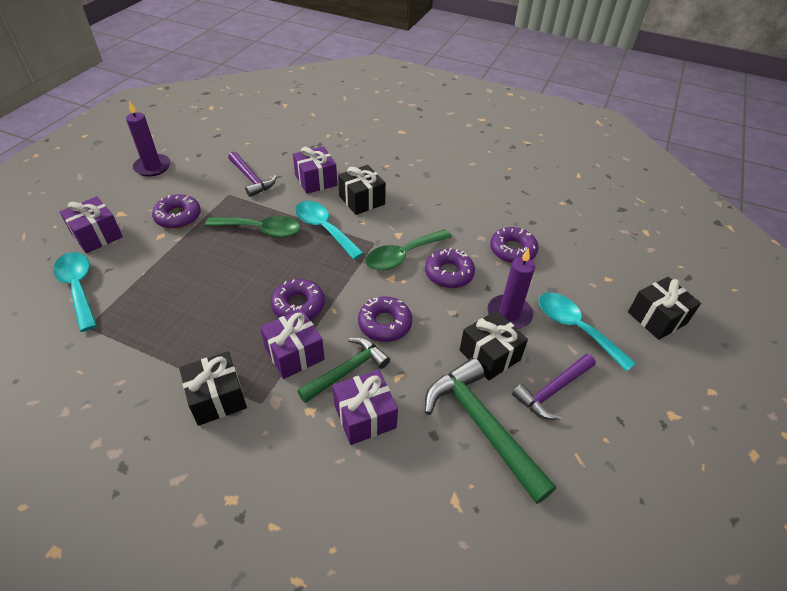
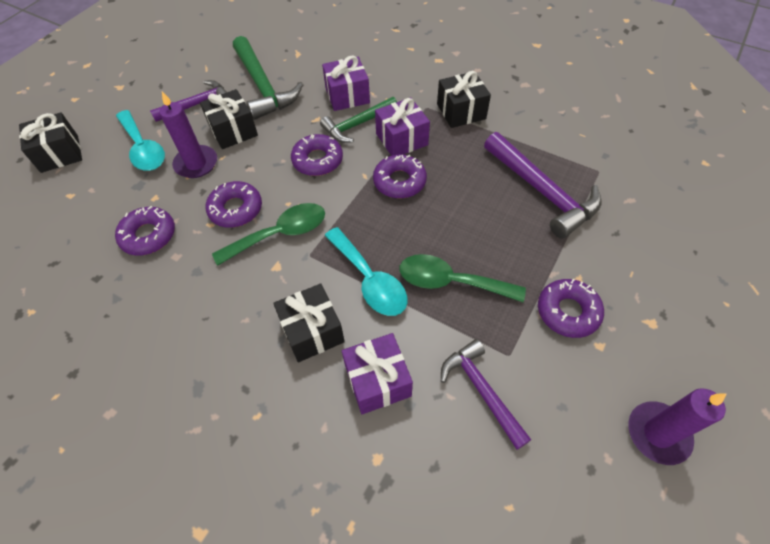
camera: 170 degrees left, 10 degrees up
turquoise spoon [53,252,97,332] -> none
purple gift [59,196,123,253] -> none
none -> purple hammer [484,132,602,238]

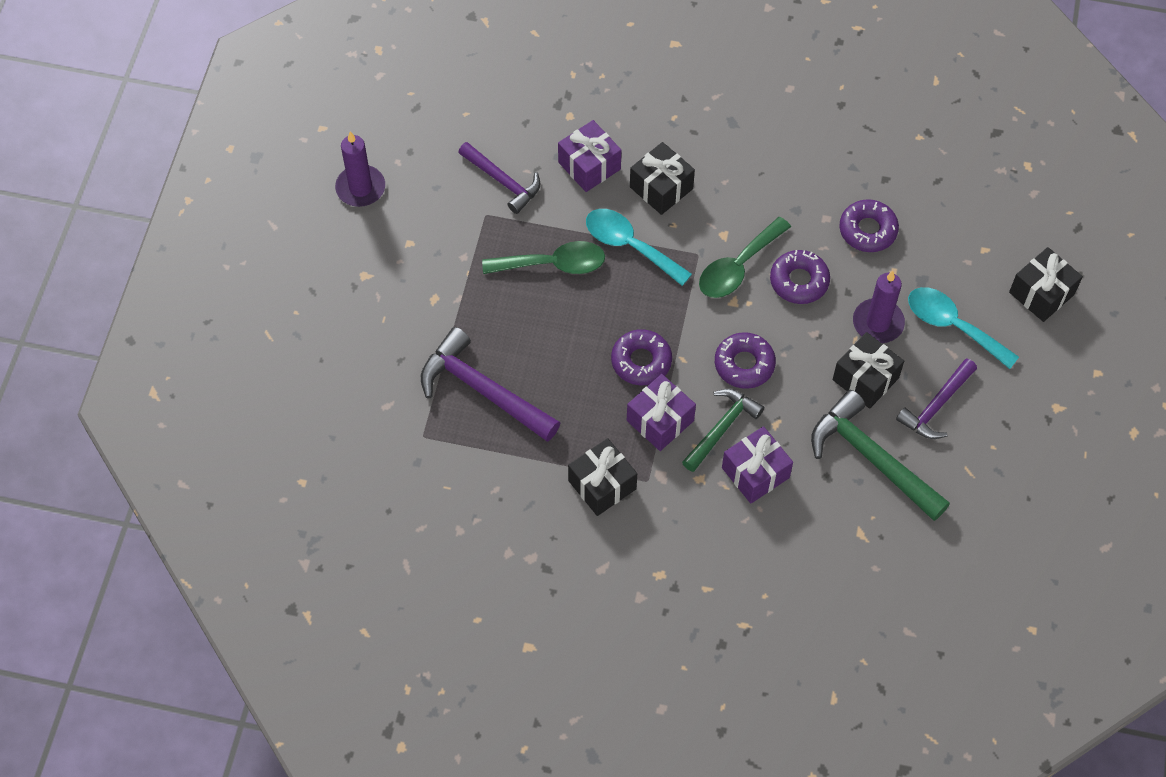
camera: 160 degrees right, 5 degrees up
purple donut [538,279,604,338] -> none

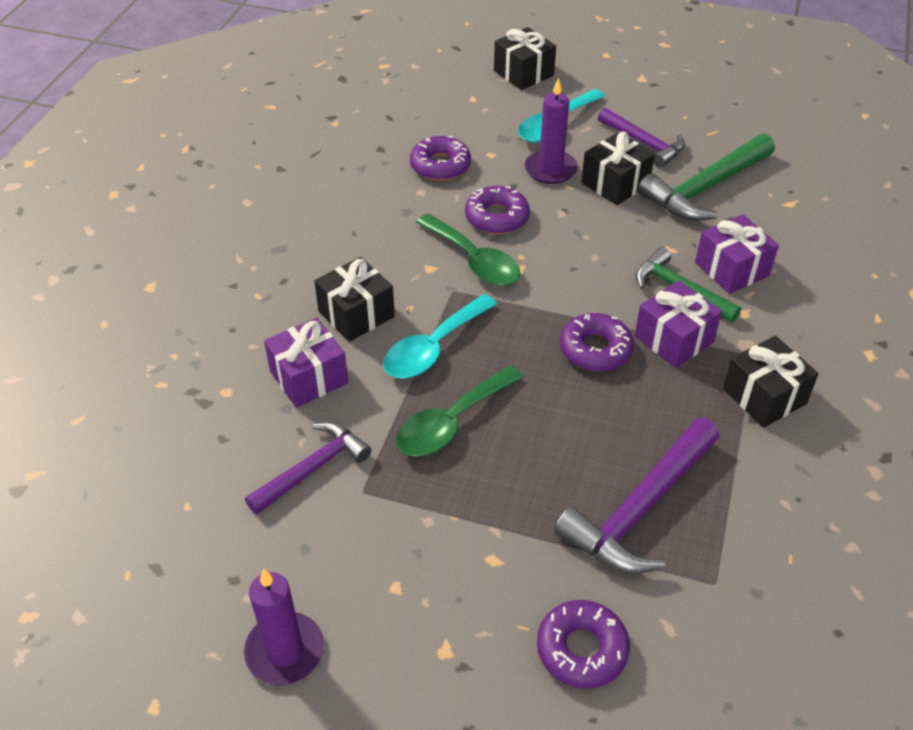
camera: 85 degrees left, 15 degrees down
green spoon [482,241,605,274] -> green spoon turned 135 degrees counterclockwise [396,365,524,457]
purple donut [715,332,776,389] -> purple donut moved to [537,600,630,689]

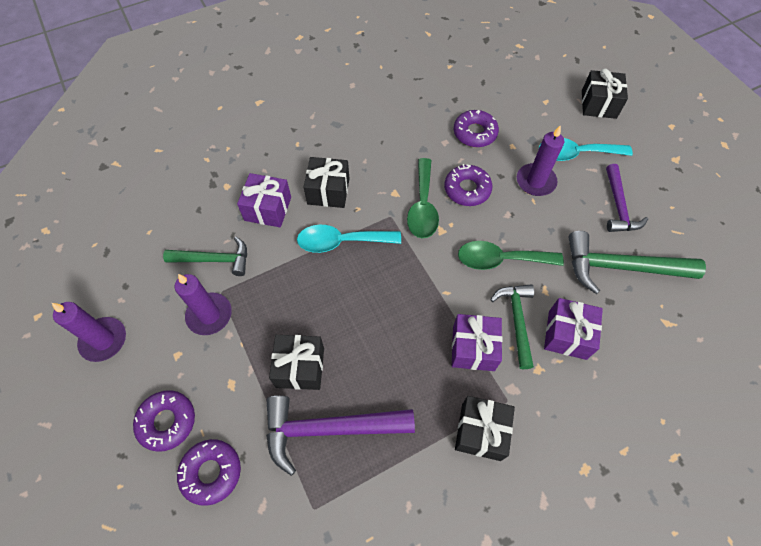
camera: 45 degrees right, 15 degrees up
purple hammer [245,422,371,515] -> green hammer [163,237,247,276]
green spoon [396,365,524,457] -> green spoon moved to [458,241,564,270]
purple donut [560,313,634,372] -> purple donut moved to [133,390,195,452]
black gift [581,132,655,205] -> black gift moved to [269,335,324,390]
none -> purple candle [175,274,232,335]

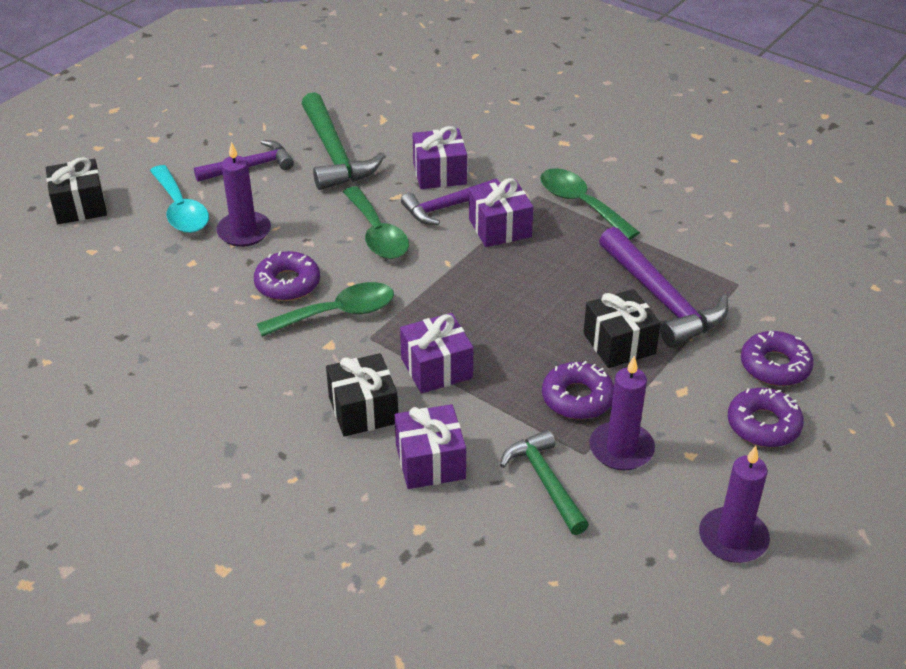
camera: 115 degrees left, 20 degrees down
turquoise spoon [297,225,401,253] -> purple gift [400,313,473,394]
purple donut [454,110,499,147] -> purple donut moved to [542,361,614,420]
black gift [455,396,515,461] -> green spoon [540,168,640,240]
green hammer [490,284,534,369] -> purple hammer [401,178,499,225]

